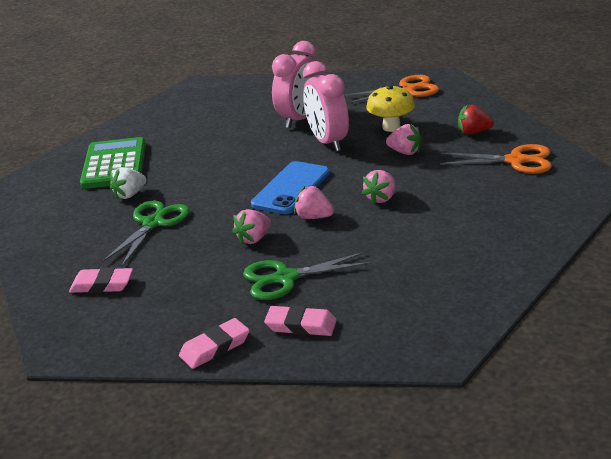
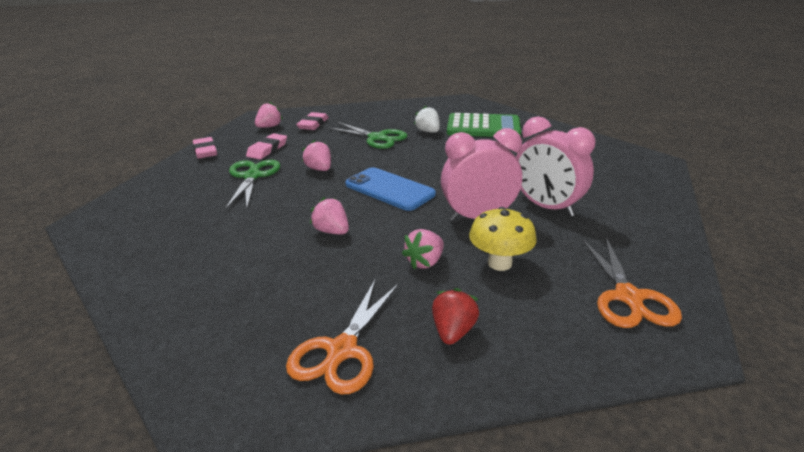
camera: 100 degrees right, 0 degrees up
pink eraser [264,306,337,336] -> pink eraser moved to [246,133,287,159]
pink strawberry [294,185,334,219] -> pink strawberry moved to [255,102,283,128]

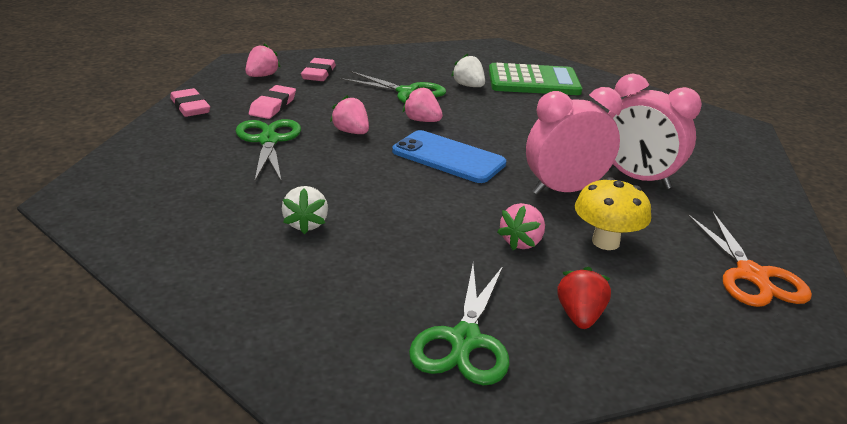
camera: 10 degrees left, 0 degrees up
orange scissors [286,280,399,395] -> green scissors [409,265,510,385]
pink strawberry [310,197,349,234] -> pink strawberry moved to [403,86,443,122]
none -> white strawberry [282,186,328,234]

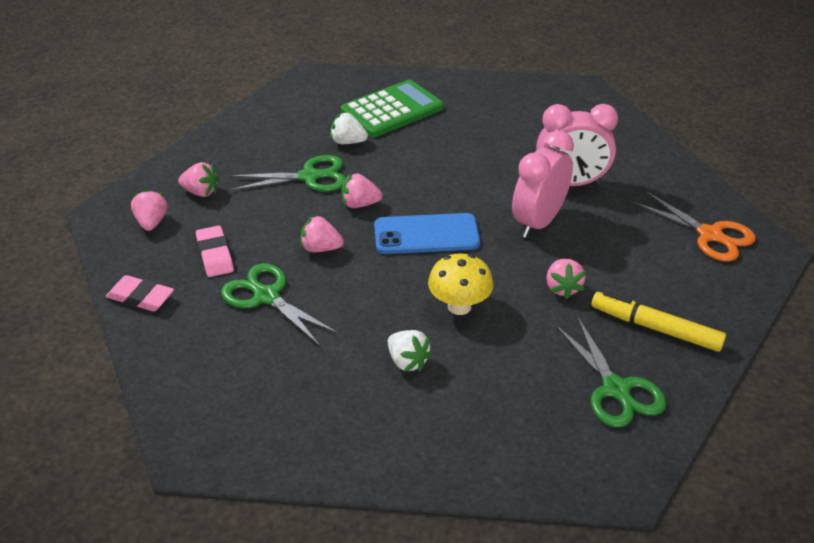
camera: 35 degrees left, 10 degrees up
pink eraser [301,58,336,81] -> pink strawberry [178,162,219,197]
red strawberry [557,267,611,329] -> yellow marker [591,291,726,352]
yellow mushroom [575,177,651,250] -> yellow mushroom moved to [428,253,494,315]

